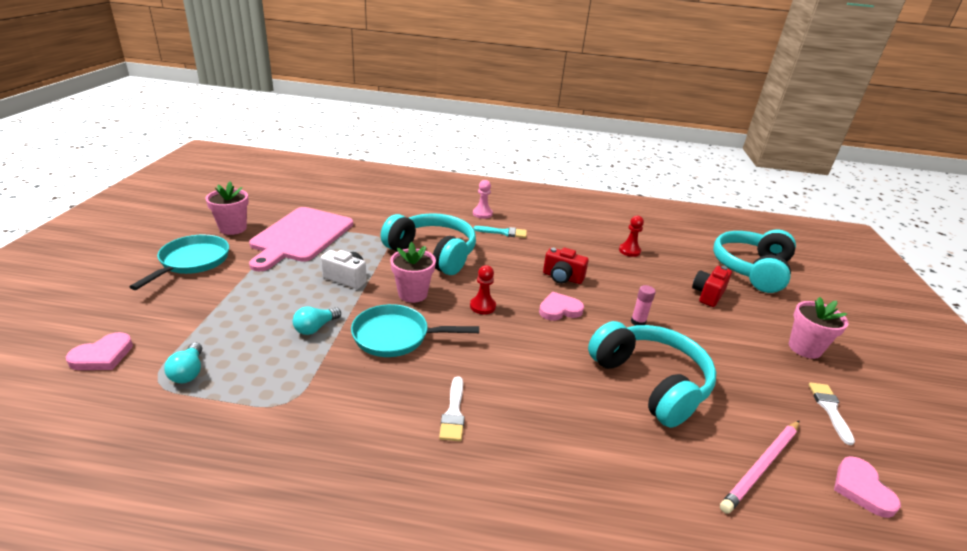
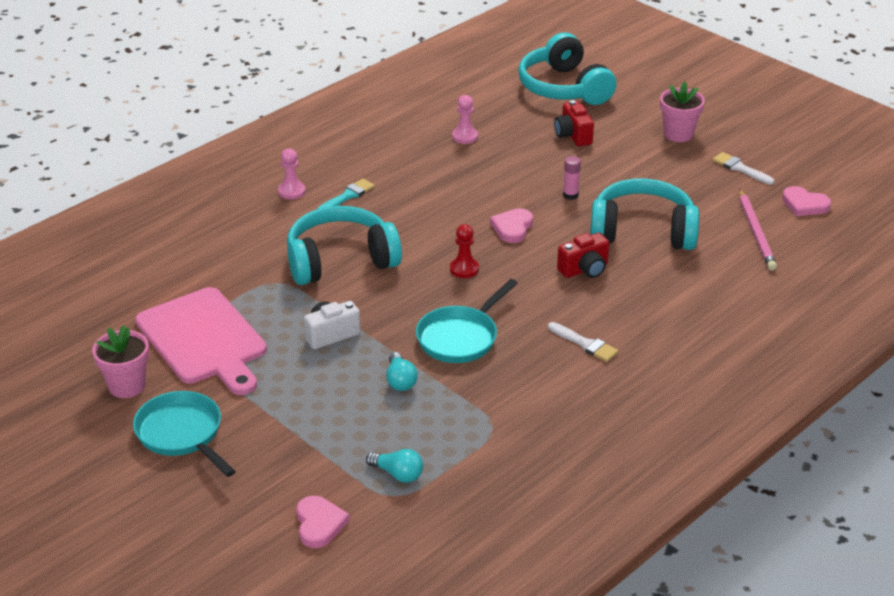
camera: 50 degrees left, 5 degrees up
pink flower pot [390,242,436,303] -> none
red camera [543,248,589,284] -> red camera moved to [557,233,609,278]
red pawn [619,215,644,257] -> pink pawn [452,95,478,144]

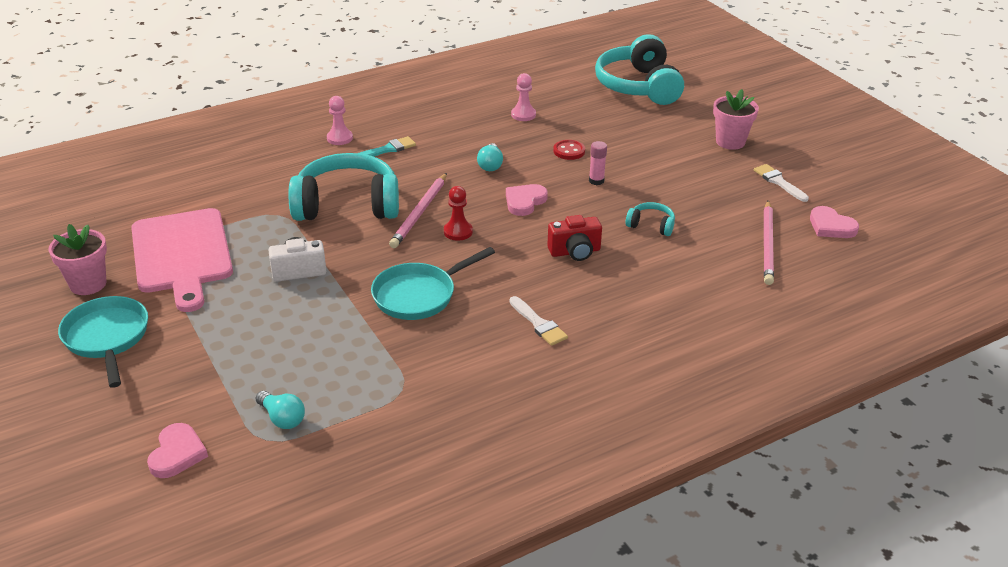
camera: 15 degrees right, 0 degrees up
turquoise light bulb [386,352,418,391] -> turquoise light bulb moved to [477,143,503,171]
red camera [554,100,594,147] -> none
turquoise headphones [590,179,699,250] -> turquoise headphones [625,202,675,236], size x0.43
none -> pink pencil [389,173,447,248]
none -> red button [553,140,585,160]

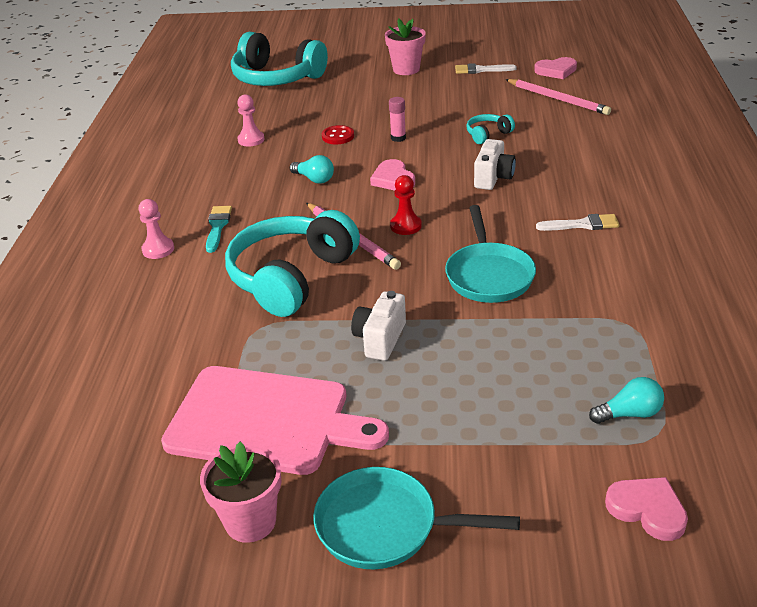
camera: 55 degrees left, 0 degrees up
red camera [547,215,602,261] -> white camera [474,139,516,190]

